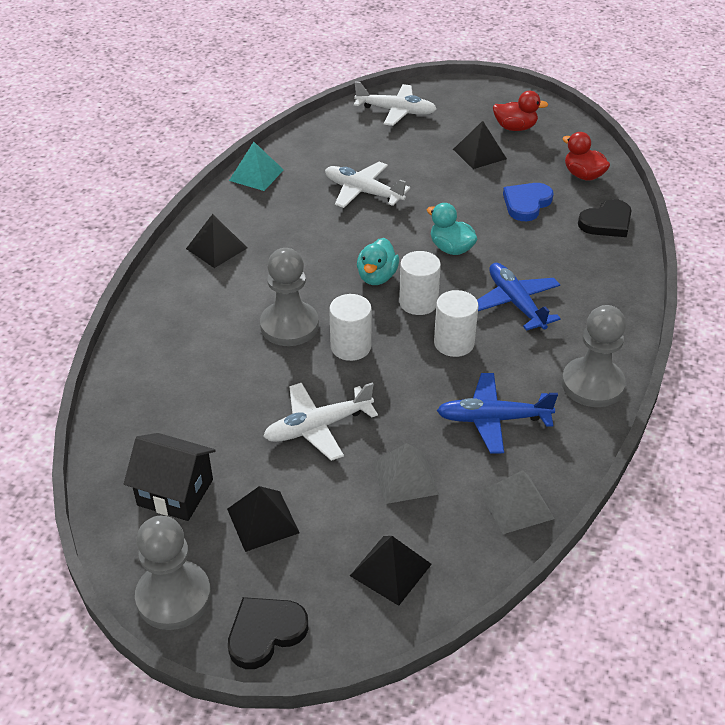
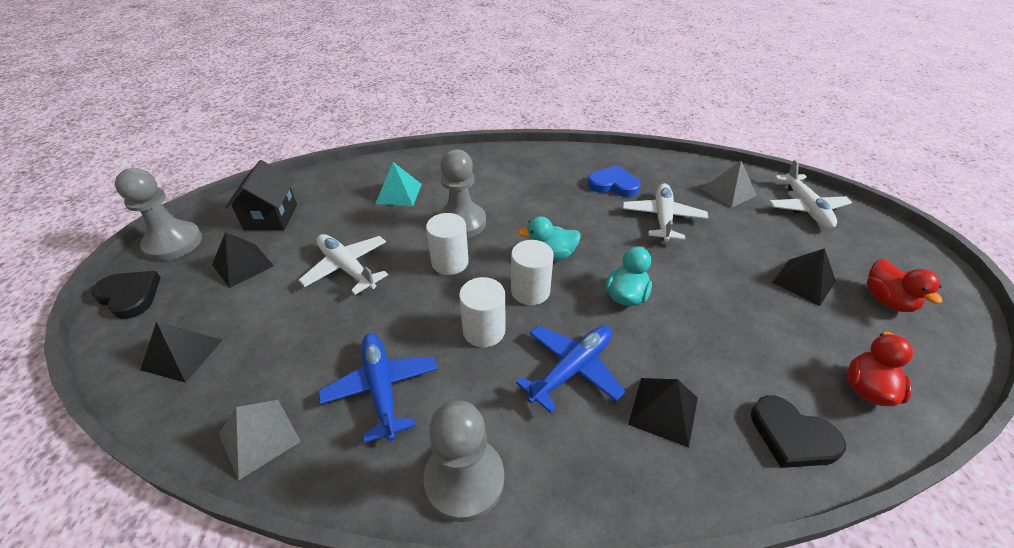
camera: 70 degrees right, 0 degrees up
black pyramid [186,214,247,268] -> black pyramid moved to [628,378,698,448]
turquoise pyramid [229,142,284,191] -> turquoise pyramid moved to [375,162,422,206]
grey pyramid [373,443,439,504] -> grey pyramid moved to [702,161,757,208]
blue heart [503,183,554,221] -> blue heart moved to [588,165,641,197]

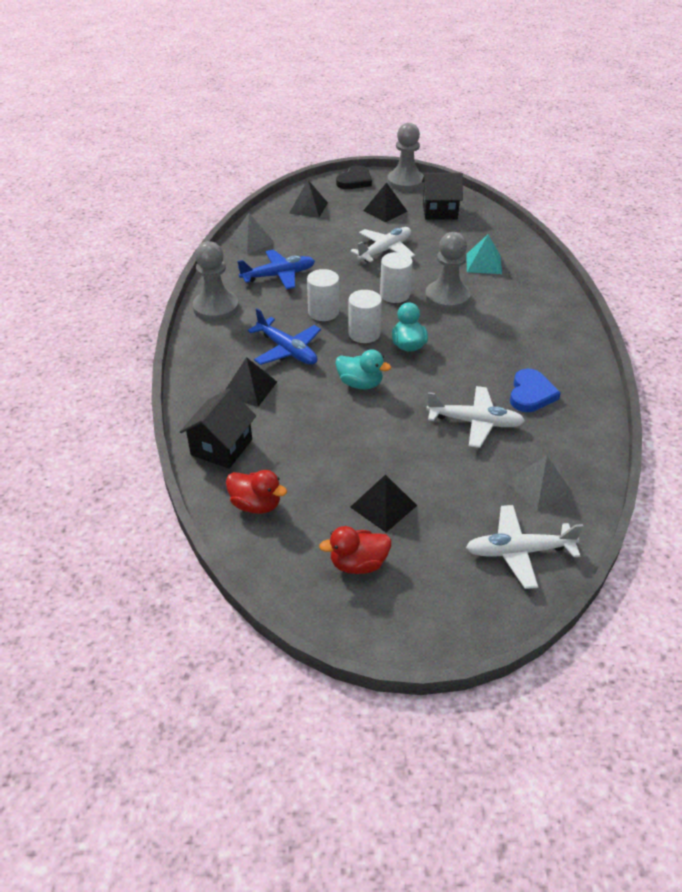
camera: 90 degrees right, 0 degrees up
black heart [751,395,846,468] -> black house [180,388,256,469]

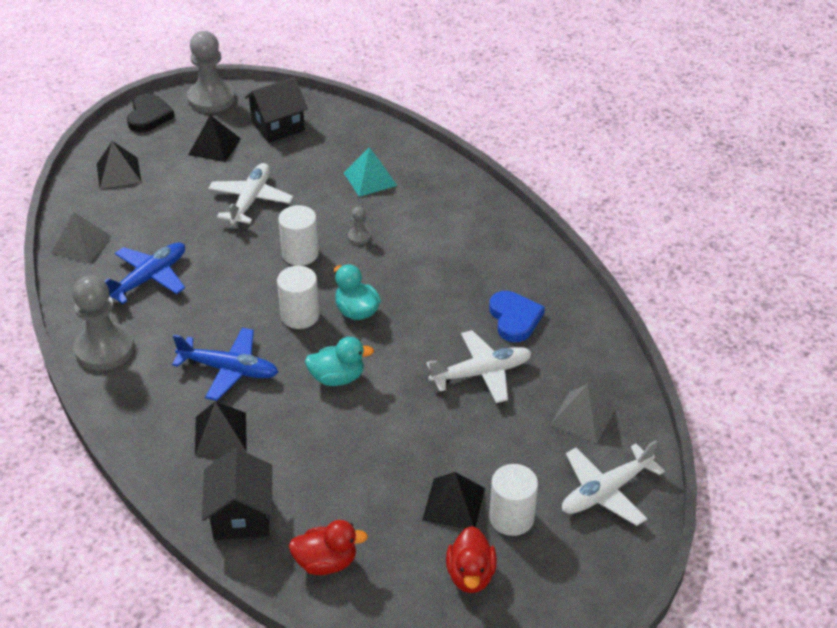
camera: 30 degrees left, 0 degrees up
white cylinder [307,269,339,321] -> white cylinder moved to [489,464,538,536]
red duck [319,526,391,574] -> red duck turned 45 degrees counterclockwise [446,526,497,593]
grey pawn [425,232,470,311] -> grey pawn [348,206,371,245], size x0.44

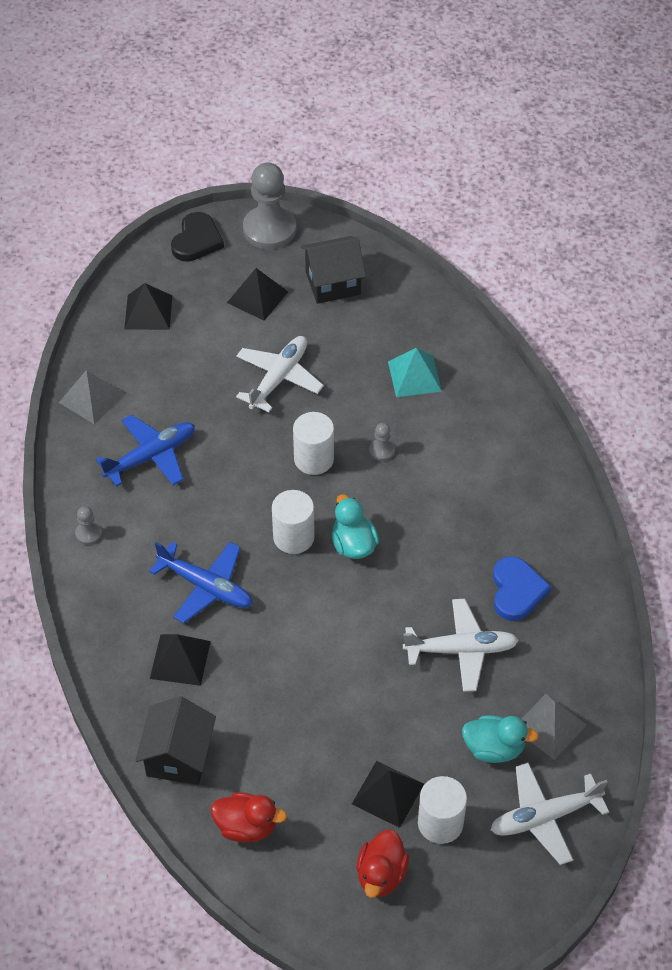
camera: 15 degrees right, 10 degrees up
grey pawn [72,275,134,371] -> grey pawn [75,506,102,545], size x0.44
turquoise duck [305,337,374,386] -> turquoise duck moved to [462,715,539,763]

